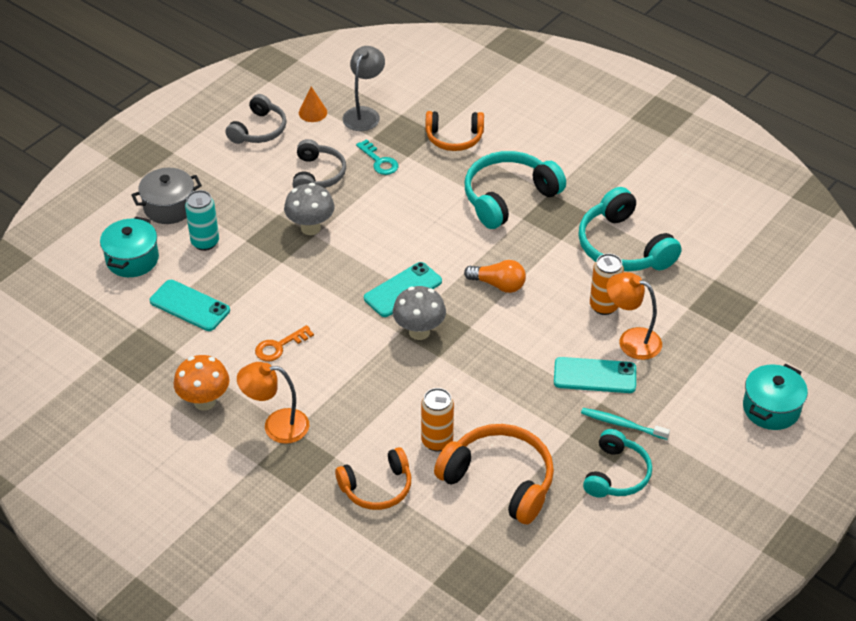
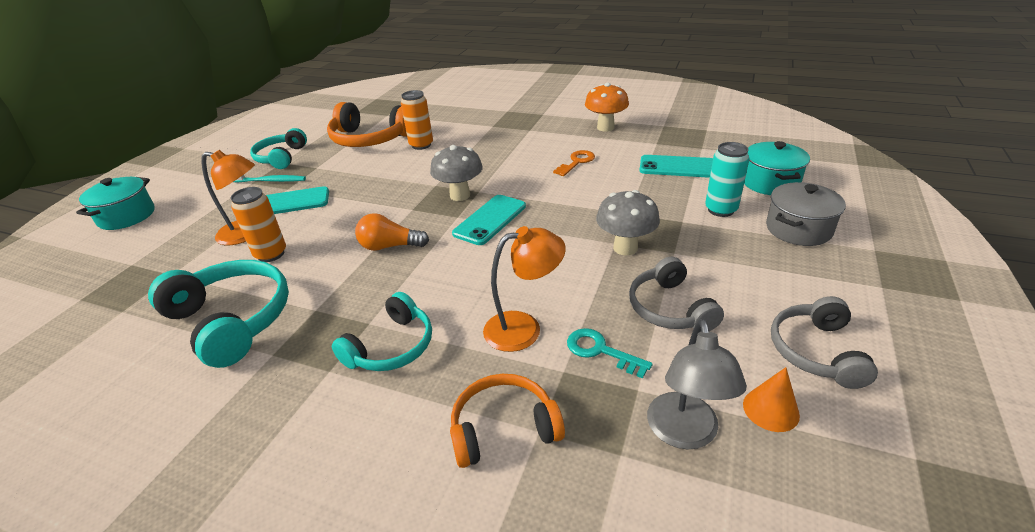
camera: 165 degrees right, 10 degrees down
orange lamp [237,362,309,444] -> orange lamp moved to [483,226,566,352]
orange headphones [335,447,411,510] -> none
turquoise headphones [465,151,566,229] -> turquoise headphones [332,292,432,371], size x0.65

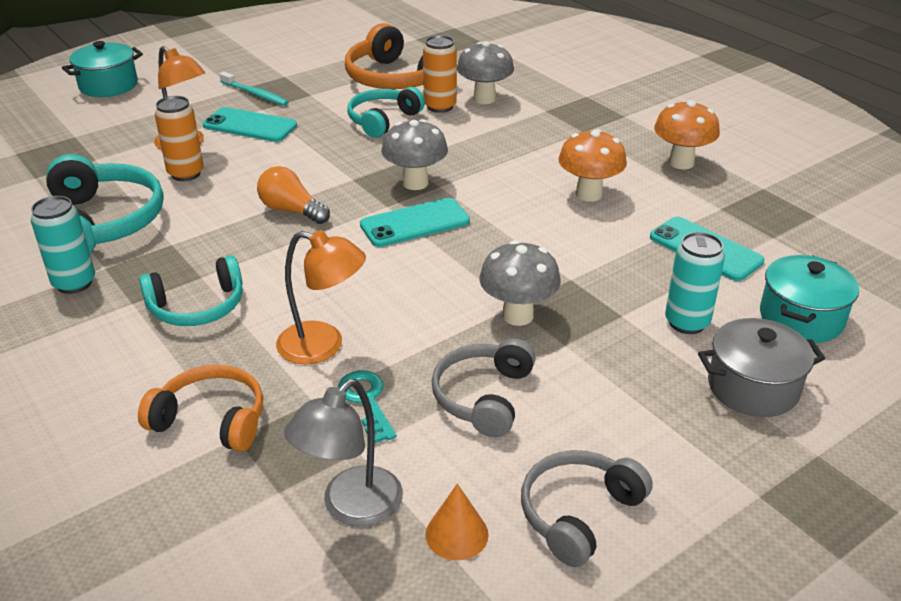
camera: 30 degrees right, 0 degrees up
turquoise headphones [250,128,307,169] -> turquoise headphones moved to [347,87,425,138]
orange key [553,150,595,176] -> orange mushroom [559,129,627,202]
none -> turquoise can [31,196,95,294]
none -> grey mushroom [457,41,514,104]

